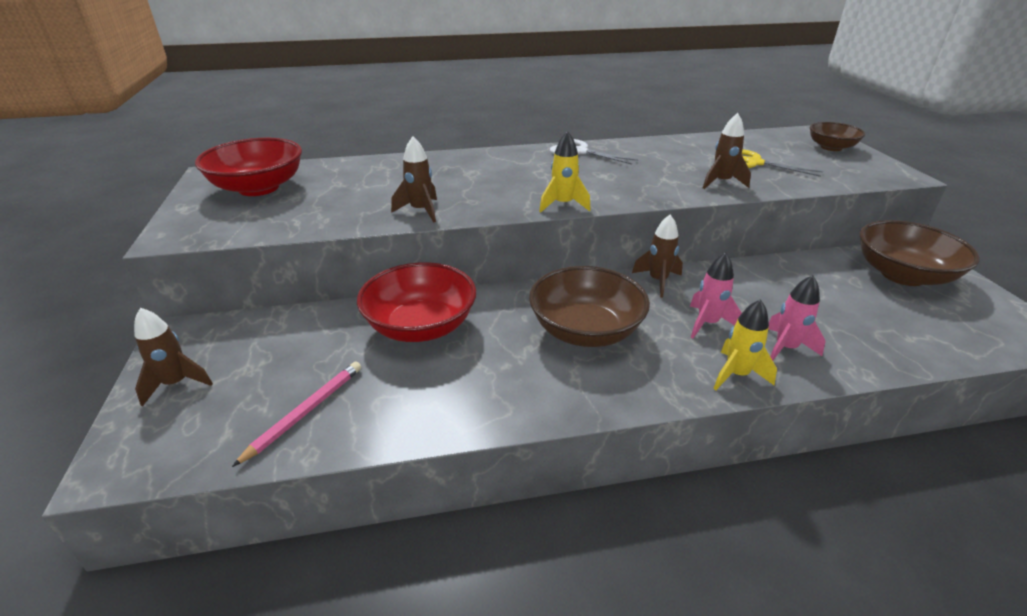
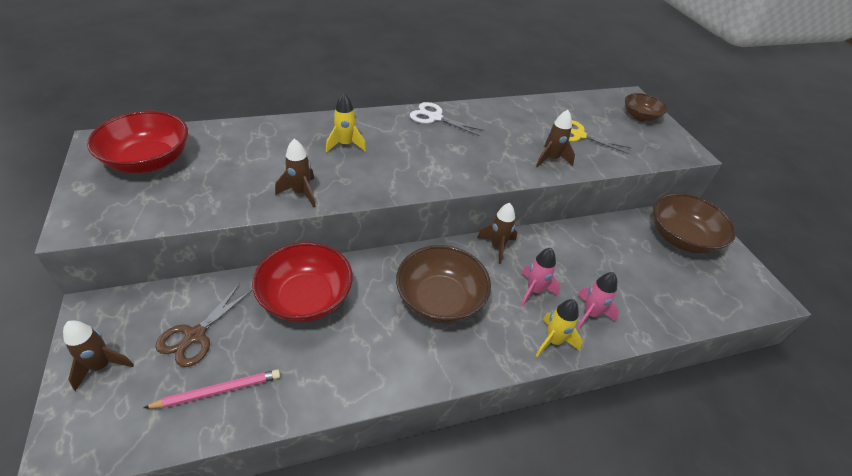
camera: 10 degrees left, 10 degrees up
pink pencil [232,361,361,467] -> pink pencil turned 45 degrees clockwise [143,369,280,408]
yellow rocket [539,131,591,212] -> yellow rocket moved to [326,93,366,152]
none -> brown scissors [155,284,252,367]

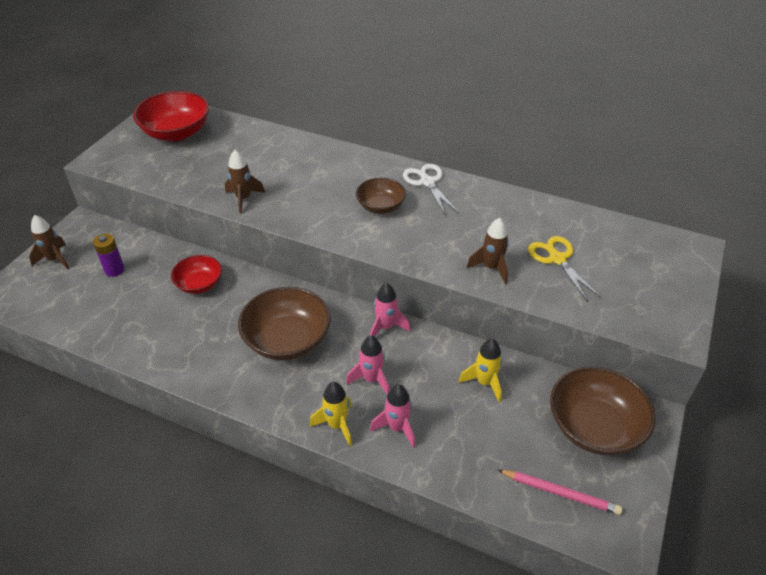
camera: 45 degrees right, 0 degrees up
pink pencil [143,369,280,408] -> pink pencil moved to [498,470,622,515]
brown scissors [155,284,252,367] -> purple battery [93,234,125,277]
red bowl [252,242,353,322] -> red bowl [171,255,222,294], size x0.60
yellow rocket [326,93,366,152] -> yellow rocket moved to [459,339,502,402]
brown rocket [477,203,517,264] -> pink rocket [370,283,410,337]
brown bowl [625,93,667,122] -> brown bowl moved to [356,178,406,214]

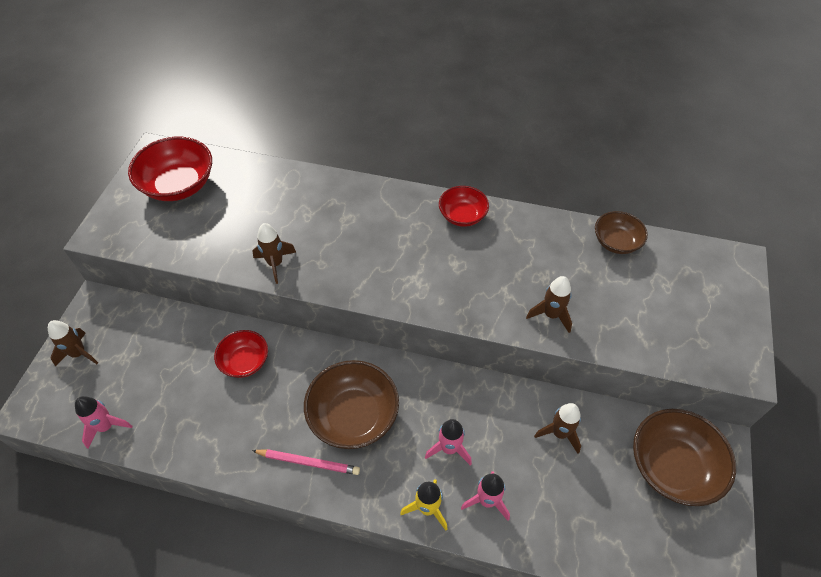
camera: 10 degrees left, 10 degrees up
purple battery [93,234,125,277] -> none
brown bowl [356,178,406,214] -> brown bowl moved to [595,211,648,254]
pink rocket [370,283,410,337] -> pink rocket moved to [75,396,132,449]
white scissors [403,164,459,216] -> red bowl [439,186,489,227]
yellow rocket [459,339,502,402] -> brown rocket [534,403,581,454]
pink pencil [498,470,622,515] -> pink pencil moved to [252,449,360,475]
yellow scissors [528,236,602,302] -> none

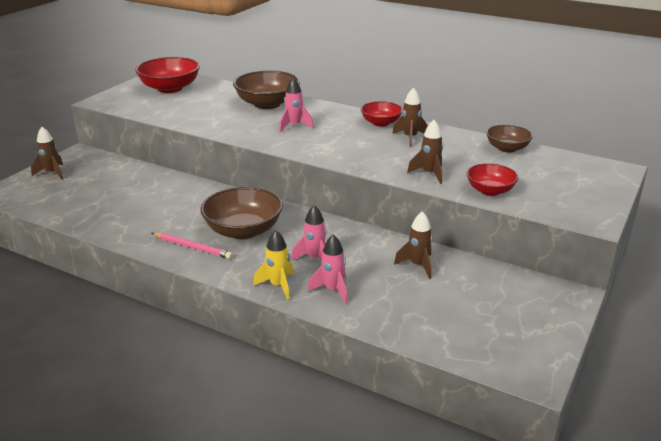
camera: 15 degrees right, 25 degrees down
pink rocket [75,396,132,449] -> pink rocket moved to [279,77,314,132]
red bowl [214,330,268,378] -> red bowl moved to [466,163,519,196]
brown rocket [253,223,296,284] -> brown rocket moved to [392,87,428,147]
brown bowl [633,409,736,506] -> brown bowl moved to [233,70,300,109]

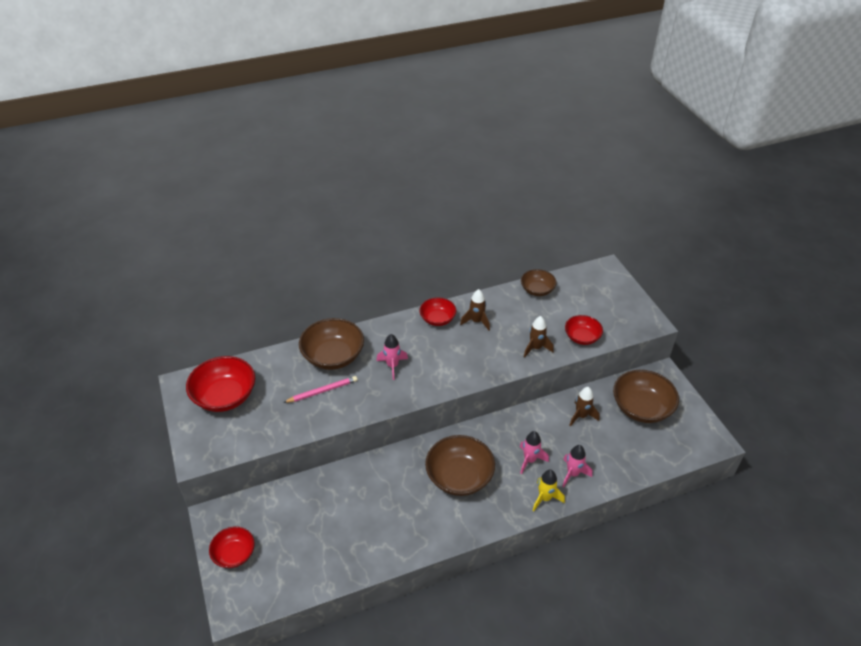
camera: 50 degrees left, 15 degrees up
brown rocket [31,127,63,180] -> red bowl [209,526,255,568]
pink pencil [152,233,233,259] -> pink pencil moved to [283,376,358,403]
none -> brown bowl [613,370,679,423]

